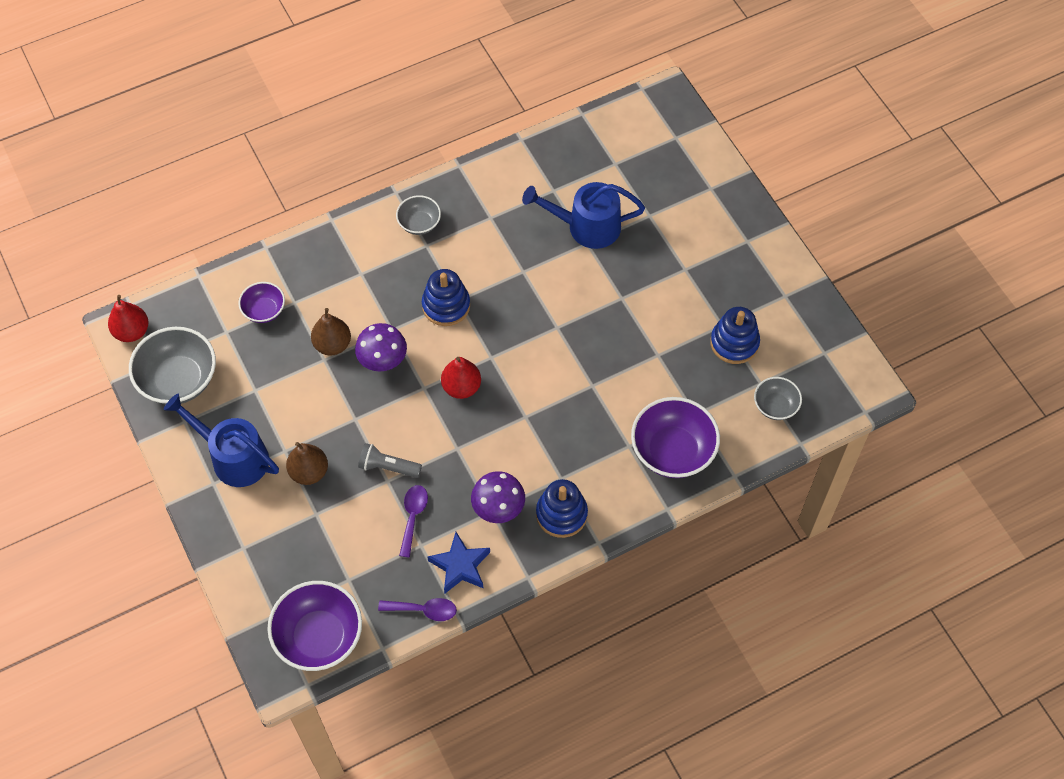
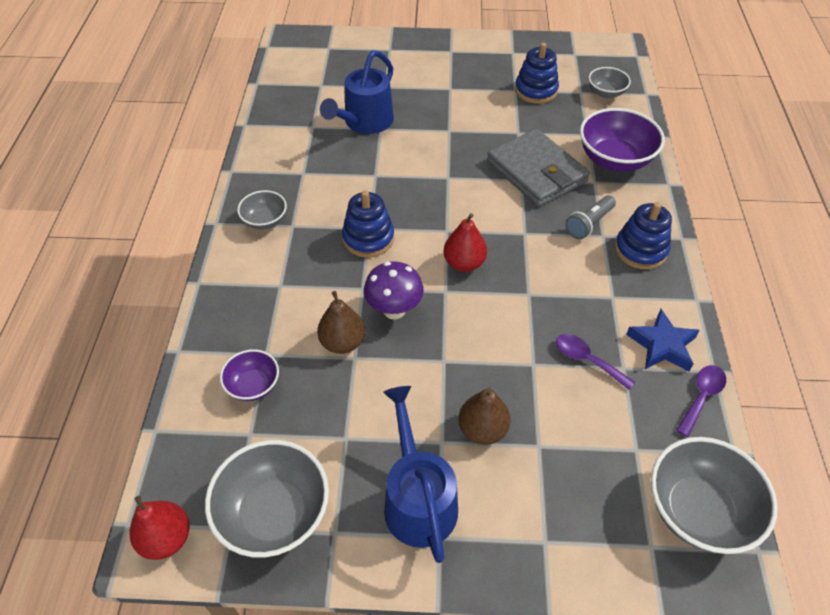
camera: 60 degrees left, 10 degrees down
blue watering can [164,394,279,487] -> blue watering can turned 105 degrees clockwise [383,386,458,563]
purple bowl [267,581,362,671] -> grey bowl [651,437,778,554]
grey flashlight [358,443,422,478] -> grey flashlight moved to [565,196,616,239]
purple mushroom [471,471,525,523] -> none
none -> grey wallet [487,129,590,207]

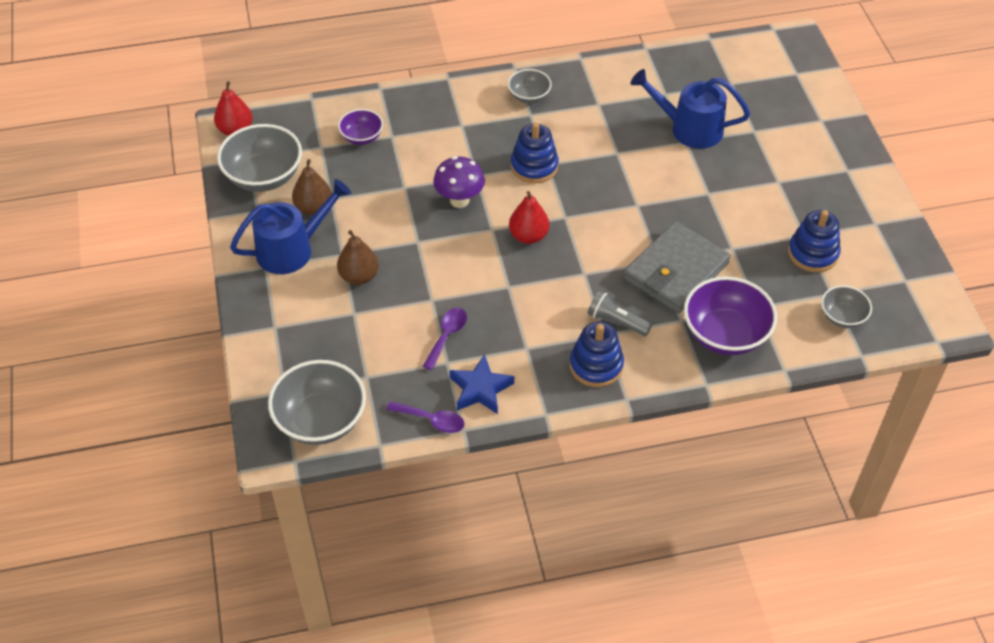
camera: 75 degrees right, 0 degrees up
brown pear [317,291,365,354] -> brown pear moved to [292,159,332,215]

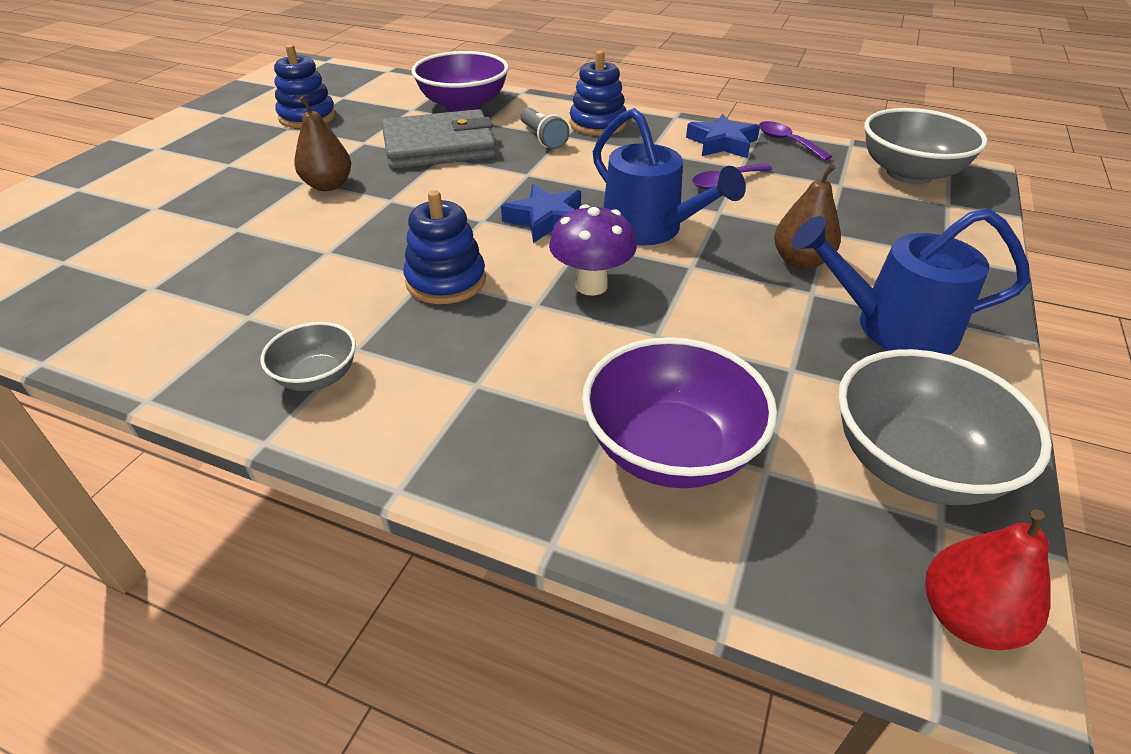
camera: 145 degrees left, 10 degrees down
brown pear [292,159,332,215] -> brown pear moved to [294,96,351,191]
purple bowl [338,109,383,145] -> purple bowl [582,337,777,488], size x1.81
red pear [509,191,549,244] -> blue star [501,184,581,243]
blue watering can [631,69,750,149] -> blue watering can moved to [593,108,746,246]
grey bowl [821,285,872,328] -> none

